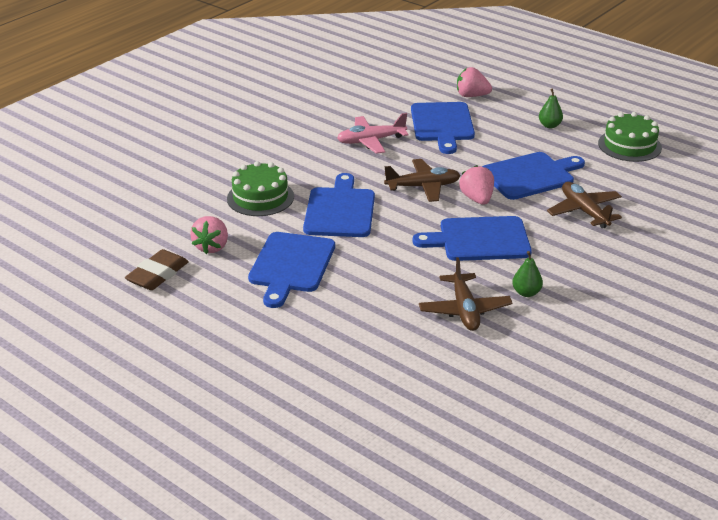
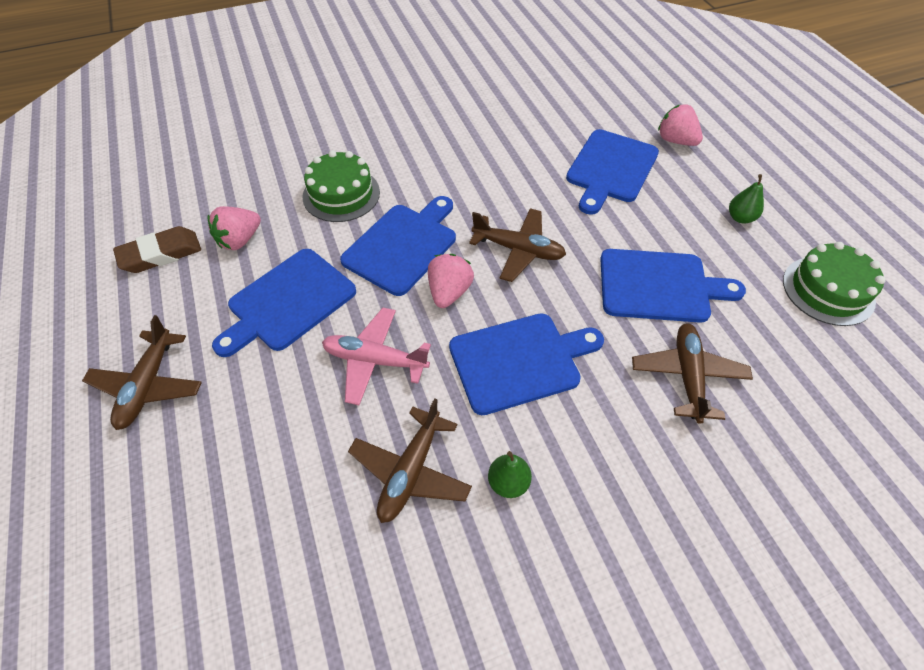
camera: 30 degrees right, 20 degrees up
pink plane [337,113,409,154] -> pink plane moved to [322,308,431,405]
blue cutting board [413,216,532,261] -> blue cutting board turned 135 degrees clockwise [449,313,604,415]
pink strawberry [459,165,494,205] -> pink strawberry moved to [428,254,474,308]
none -> brown plane [82,315,202,430]

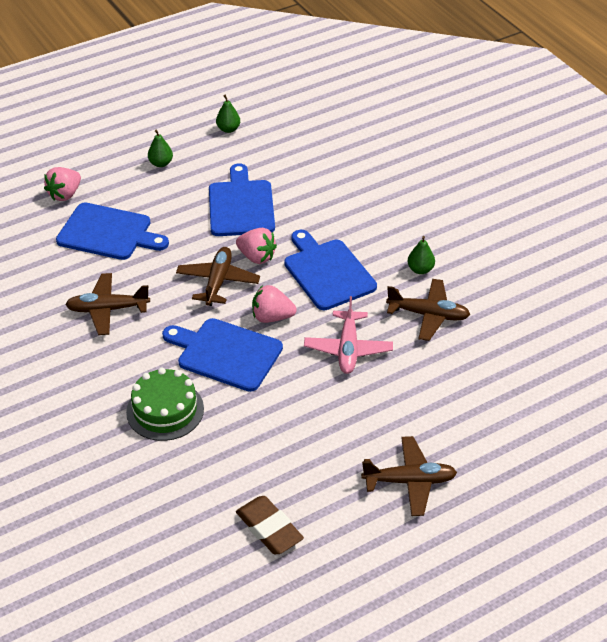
camera: 100 degrees left, 10 degrees down
pink strawberry [207,206,261,250] -> pink strawberry moved to [236,228,277,264]
blue cutting board [212,249,356,357] -> none
brown plane [632,323,753,424] -> brown plane moved to [65,273,150,335]
green cake [783,242,886,326] -> green pear [216,95,240,133]

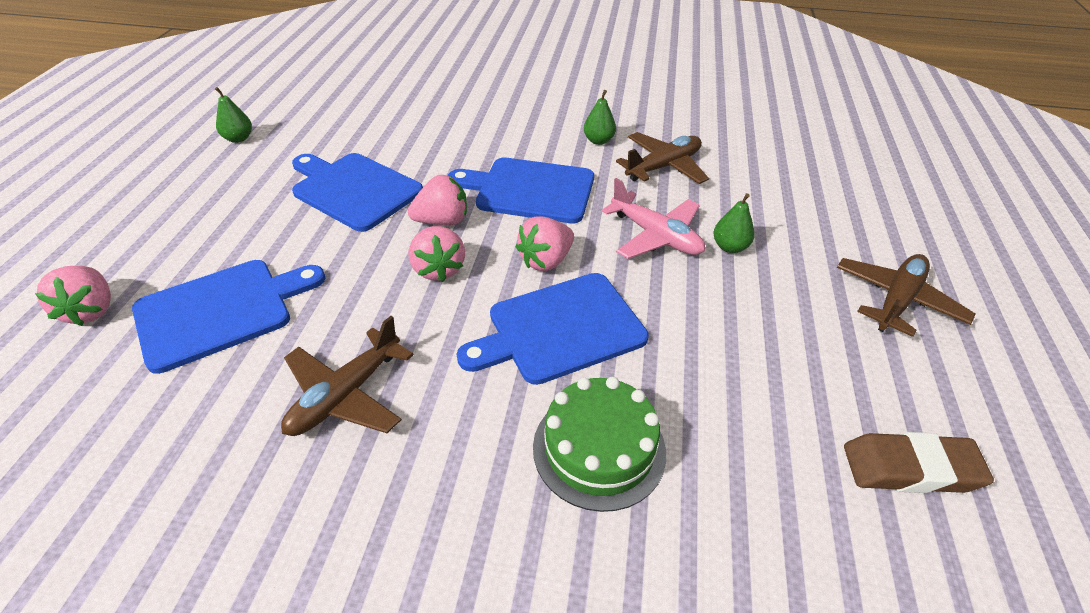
camera: 50 degrees left, 0 degrees up
green pear [148,130,173,167] -> green pear moved to [713,193,755,253]
brown plane [176,247,260,306] -> pink strawberry [409,226,465,282]

